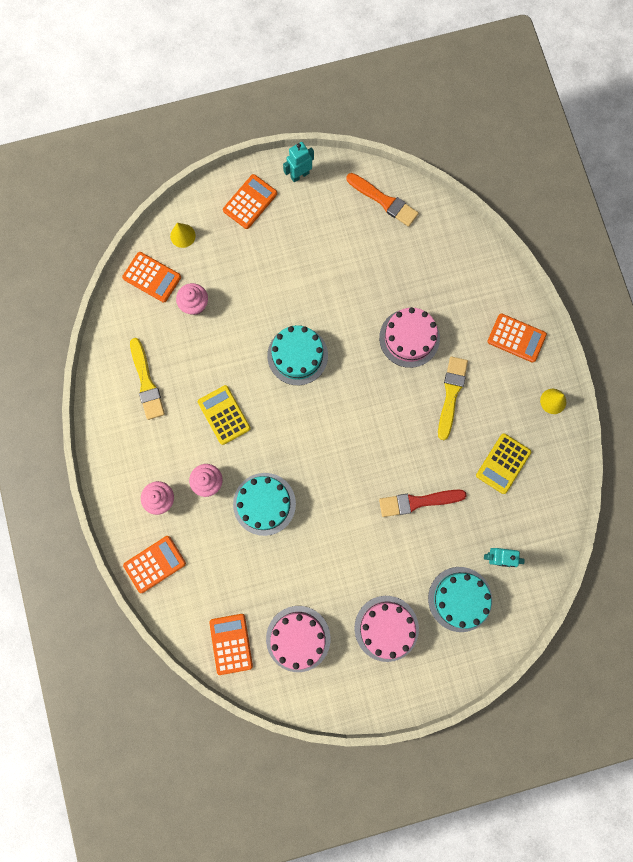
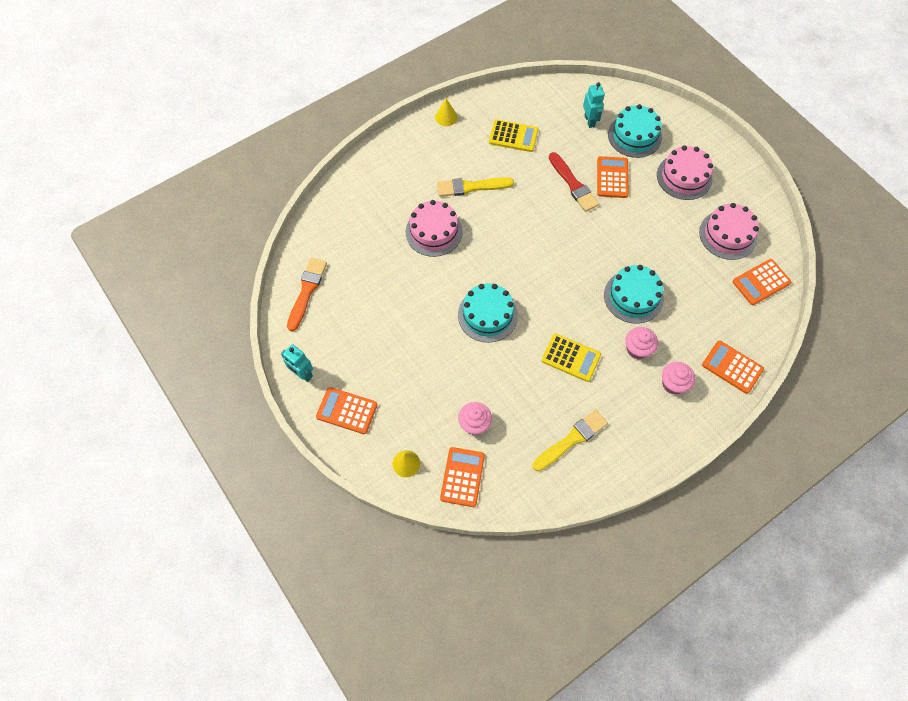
camera: 110 degrees left, 15 degrees down
yellow calculator [198,385,251,445] -> yellow calculator turned 105 degrees counterclockwise [541,333,601,382]
orange calculator [487,313,547,363] -> orange calculator moved to [597,156,629,198]

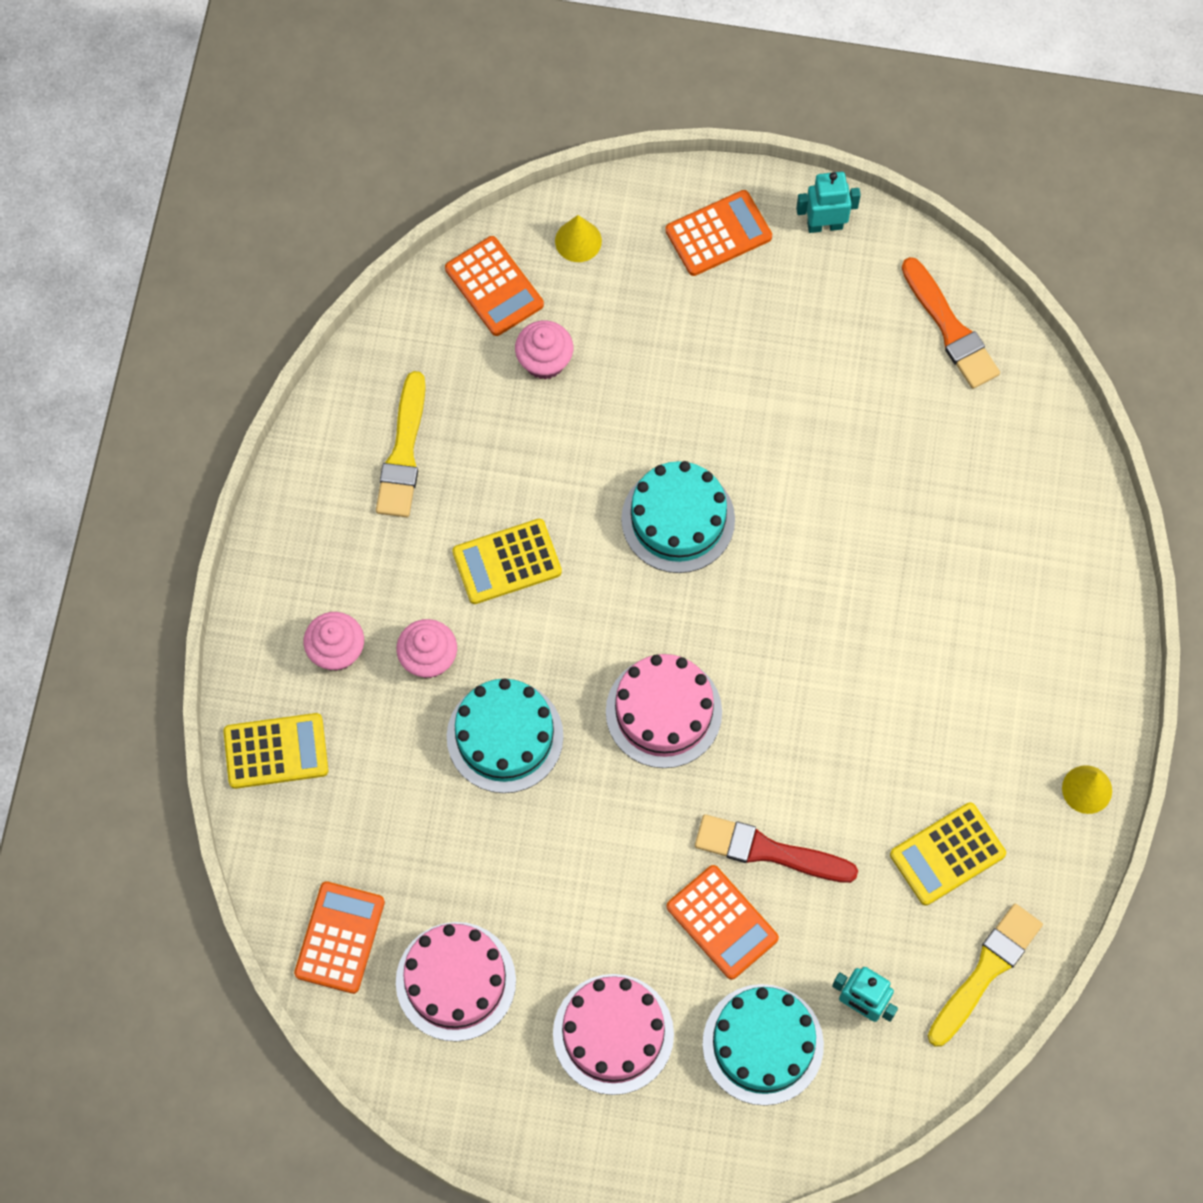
camera: 135 degrees right, 5 degrees up
pink cake [406,200,463,257] -> pink cake moved to [606,654,722,768]
yellow brush [437,177,514,197] -> yellow brush moved to [927,904,1043,1047]
orange calculator [702,340,764,394] -> yellow calculator [223,713,329,789]

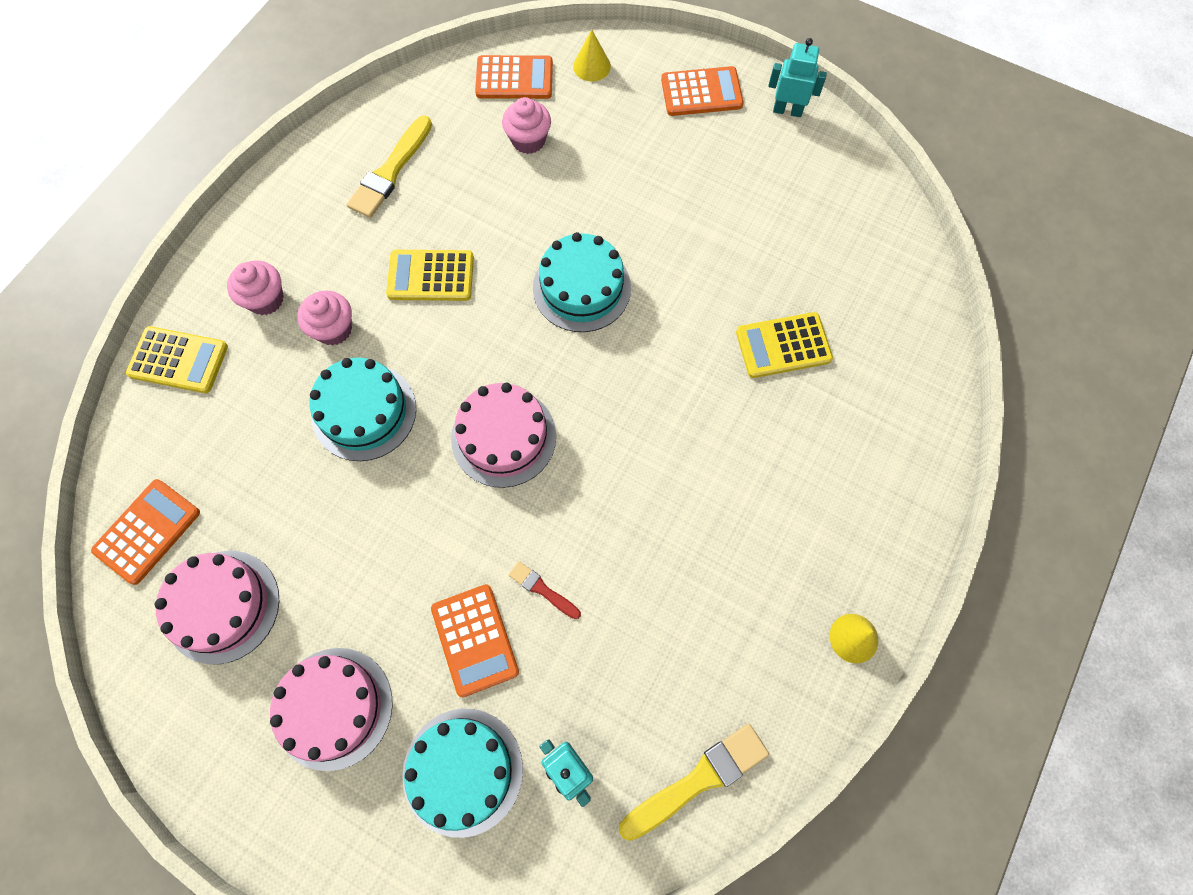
camera: 20 degrees right, 0 degrees up
orange calculator [445,236,544,336] -> orange calculator turned 75 degrees counterclockwise [475,55,553,99]
red brush [695,814,858,883] -> red brush [509,561,581,619], size x0.53
yellow calculator [890,802,1006,906] -> yellow calculator moved to [736,312,833,378]
orange brush [902,257,1000,389] -> none

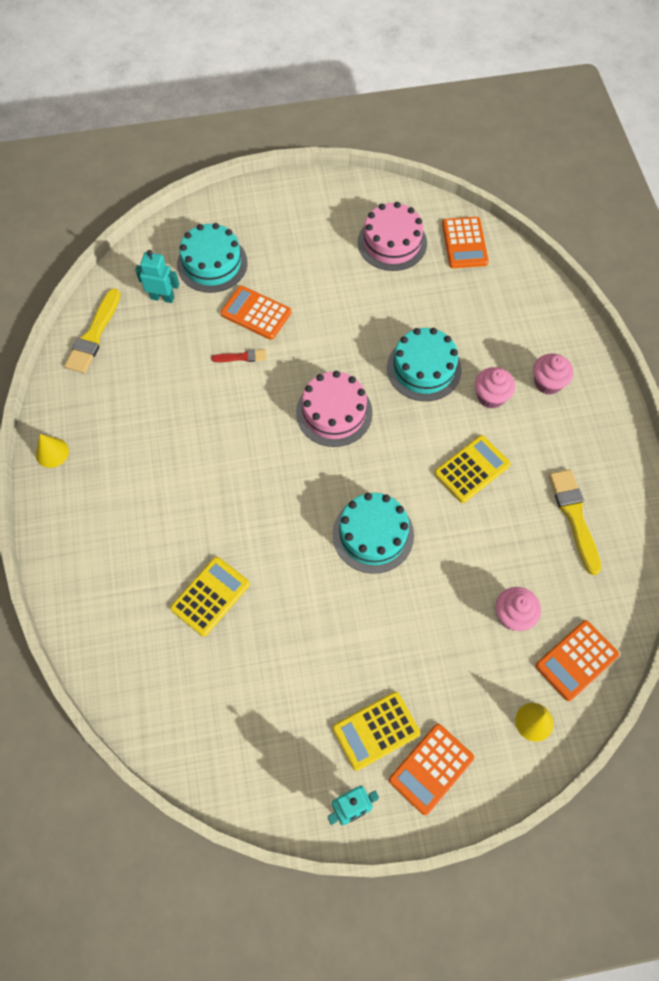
camera: 140 degrees right, 5 degrees down
yellow calculator [126,326,228,393] -> yellow calculator moved to [333,692,420,771]
pink cake [270,648,393,771] -> none

